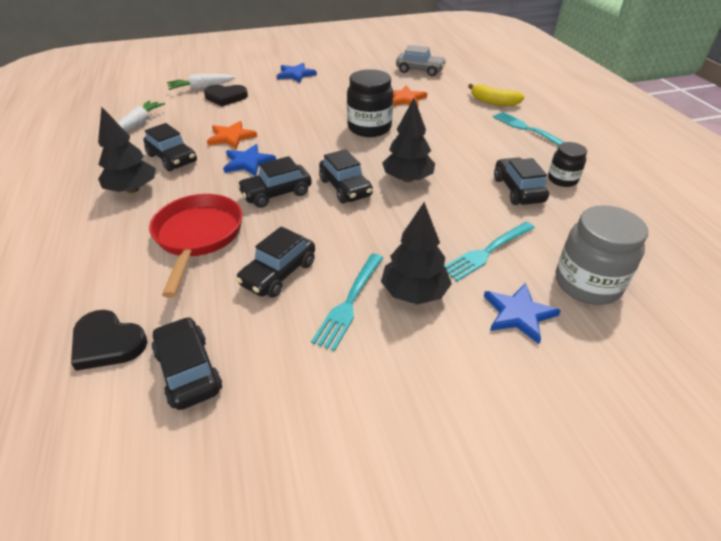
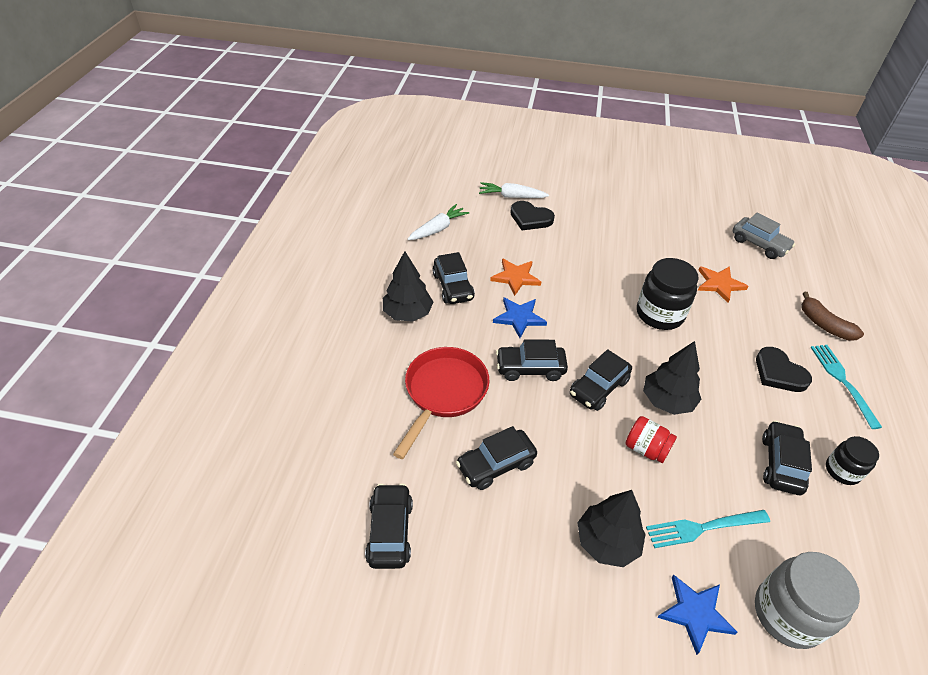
camera: 25 degrees right, 5 degrees up
black heart [71,310,148,371] -> black heart moved to [756,347,812,392]
blue star [277,63,317,83] -> none
turquoise fork [311,254,383,351] -> none
black car [319,149,373,204] -> black car turned 45 degrees clockwise [570,349,632,411]
yellow banana [468,84,524,106] -> brown banana [802,292,864,341]
none -> red jar [625,416,677,463]

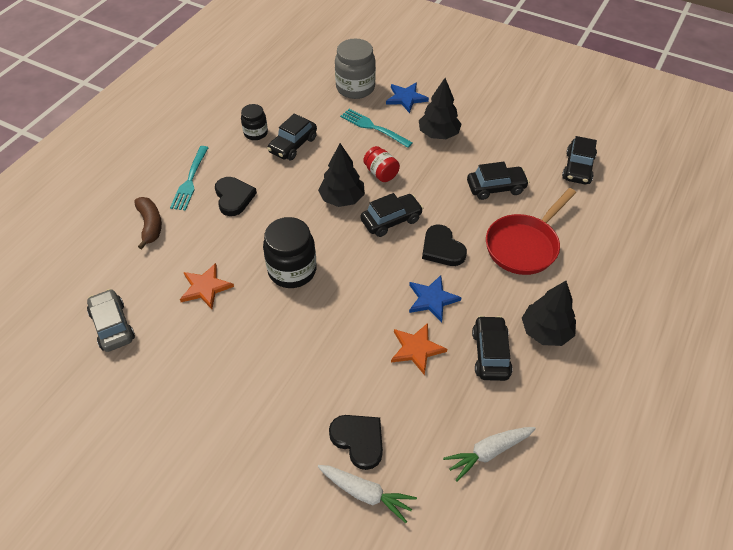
camera: 160 degrees left, 5 degrees up
black car [496,340,568,381] -> black heart [422,225,467,266]
turquoise fork [646,510,770,548] -> turquoise fork turned 150 degrees counterclockwise [340,109,413,148]

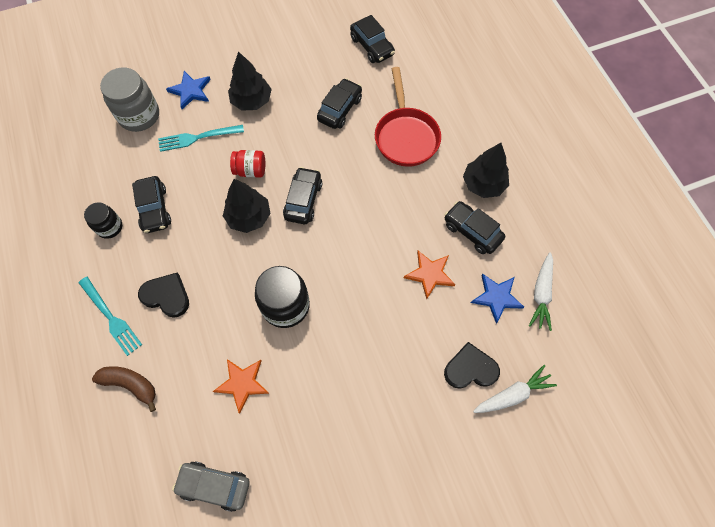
camera: 50 degrees left, 15 degrees up
blue star [409,275,462,323] -> blue star moved to [471,273,524,324]
black heart [422,225,467,266] -> none

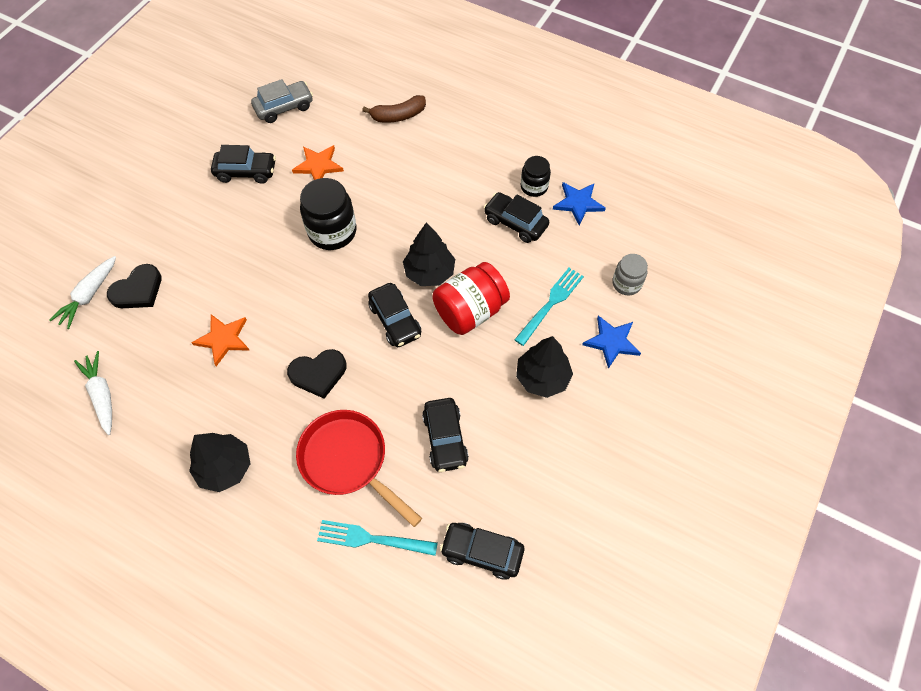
camera: 140 degrees right, 5 degrees down
turquoise fork [79,277,142,356] -> turquoise fork moved to [317,520,438,556]
grey jar [100,67,159,132] -> grey jar [612,254,648,296], size x0.59
black heart [138,273,189,318] -> black heart moved to [287,349,346,399]
red jar [230,150,265,178] -> red jar [432,262,510,335], size x1.71
black car [444,201,505,254] -> black car moved to [211,145,276,184]
blue star [471,273,524,324] -> blue star moved to [553,182,606,226]

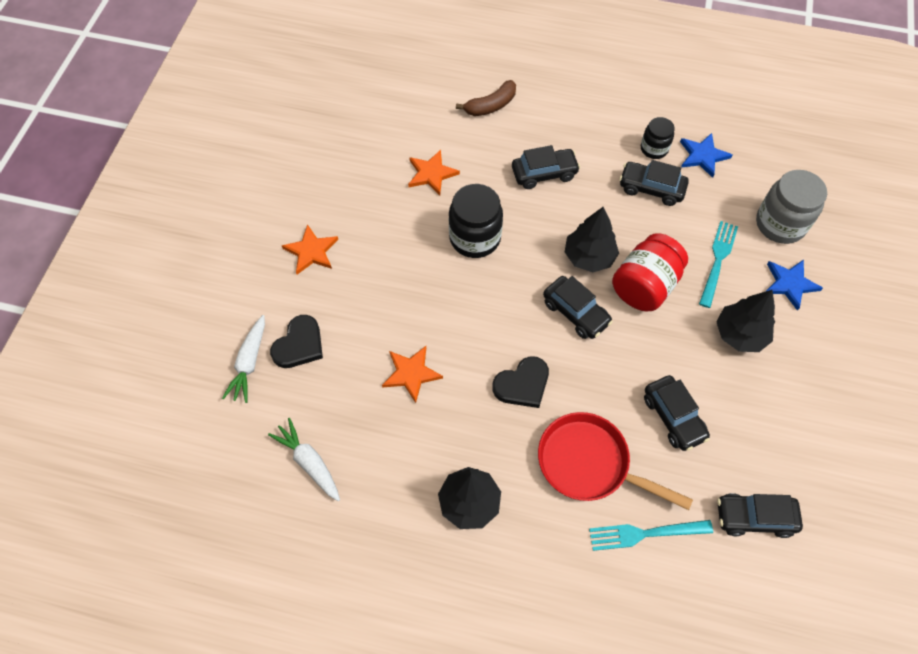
camera: 15 degrees left, 0 degrees up
black car [211,145,276,184] -> black car moved to [512,145,580,189]
grey car [251,79,313,123] -> none
grey jar [612,254,648,296] -> grey jar [756,170,827,244], size x1.71
none -> orange star [282,224,338,274]

